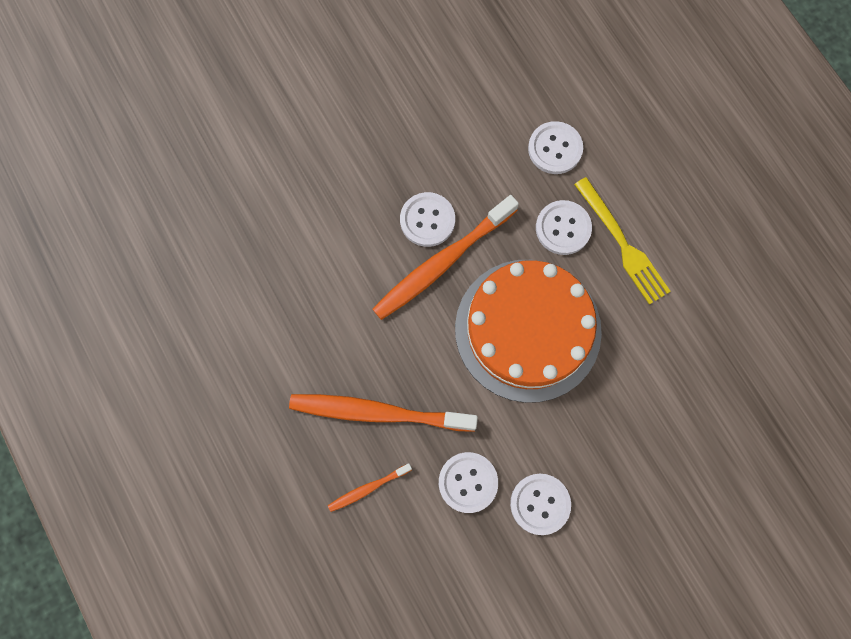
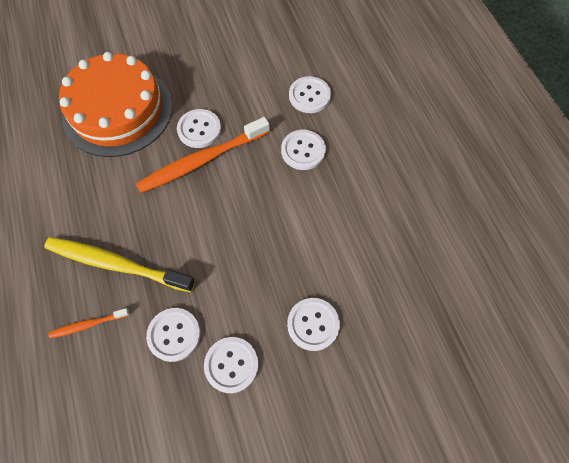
camera: 10 degrees right, 10 degrees down
orange toothbrush [289,394,478,432] -> yellow toothbrush [44,237,195,292]
orange cake [455,260,602,403] -> orange cake moved to [59,52,172,157]
yellow fork [574,177,671,305] -> none
none -> white button [287,298,340,351]

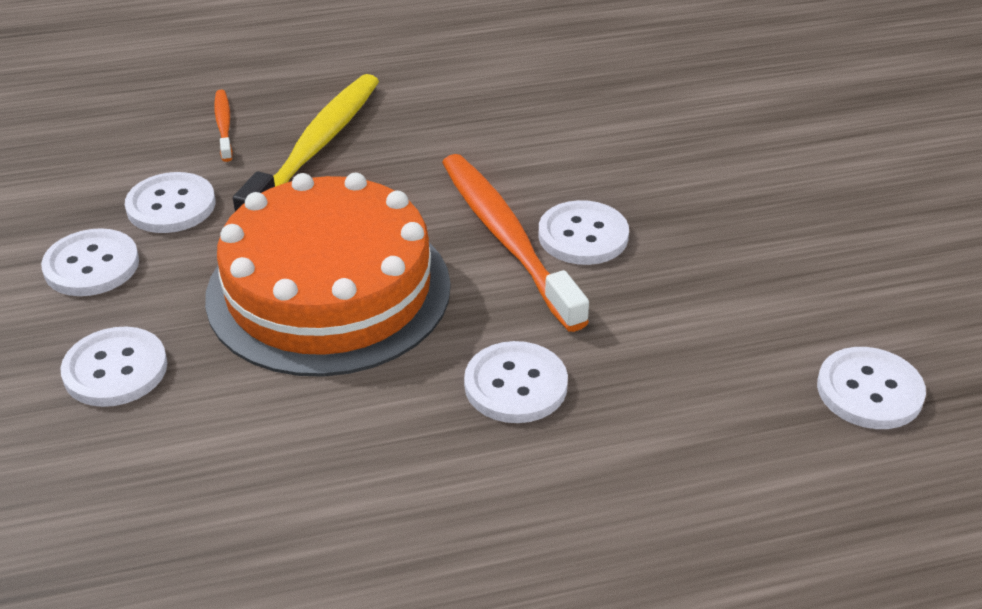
camera: 95 degrees right, 25 degrees down
orange cake [59,52,172,157] -> orange cake moved to [205,173,451,377]
white button [289,76,331,113] -> white button moved to [817,347,926,429]

